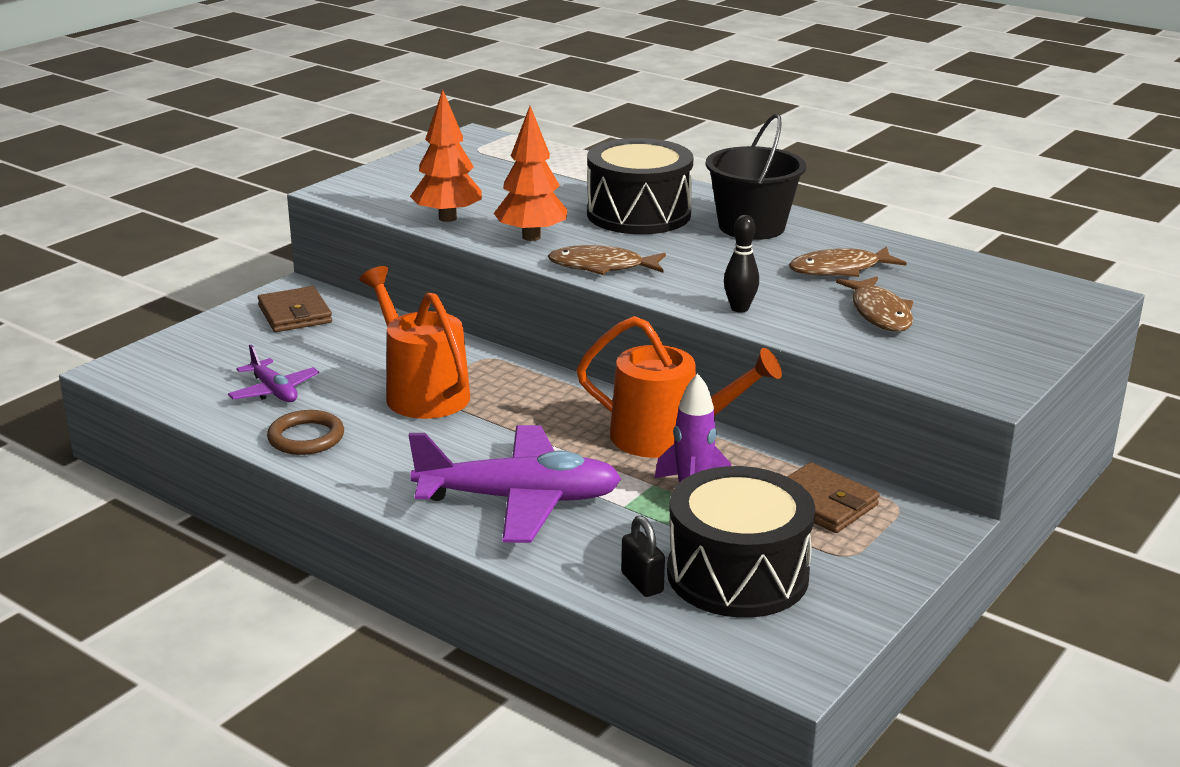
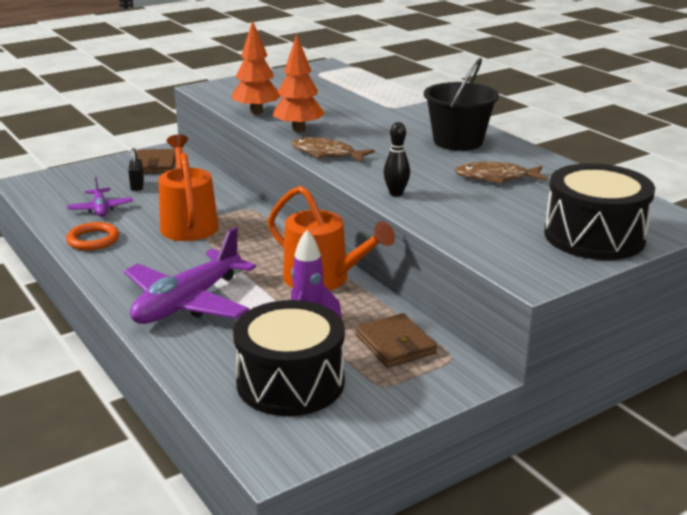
camera: 20 degrees right, 0 degrees up
brown ring [267,410,344,455] -> orange ring [66,222,119,251]
purple plane [408,425,621,543] -> purple plane turned 105 degrees clockwise [124,227,256,324]
black drum [587,138,693,234] -> black drum moved to [544,163,655,260]
black padlock [621,516,665,597] -> black padlock moved to [128,148,144,191]
brown fish [836,276,913,332] -> none

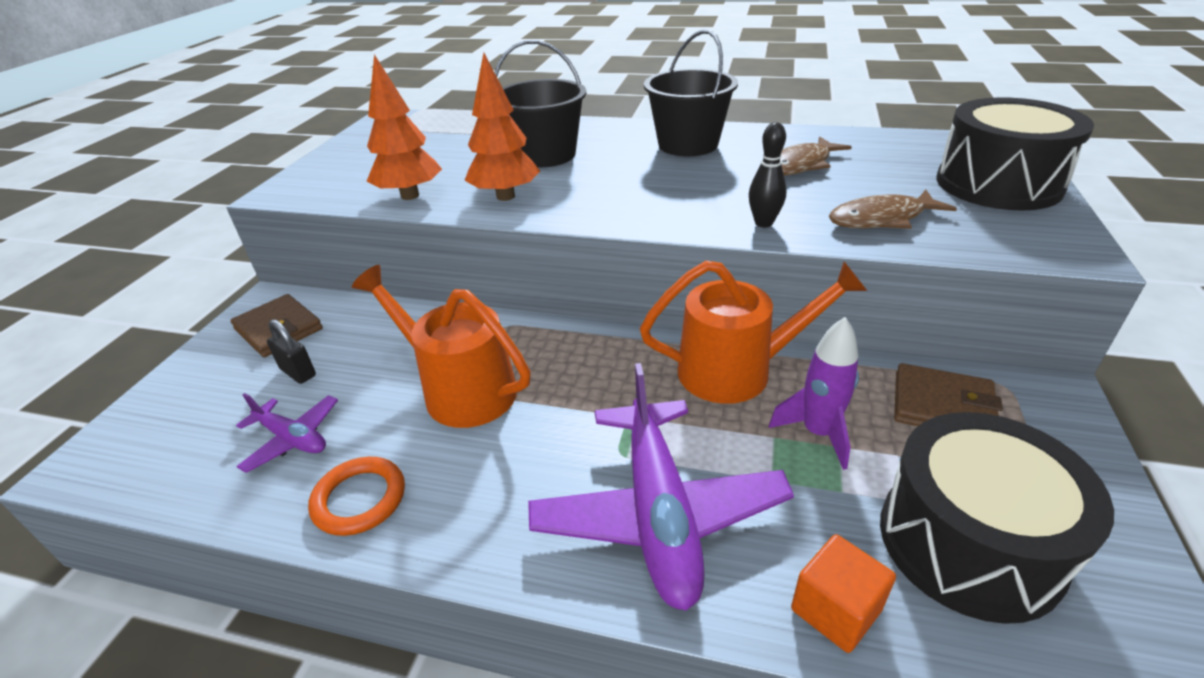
camera: 40 degrees left, 10 degrees up
brown fish [291,137,375,162] -> brown fish moved to [829,190,957,229]
none -> black bucket [494,40,586,167]
none -> orange cube [791,534,896,653]

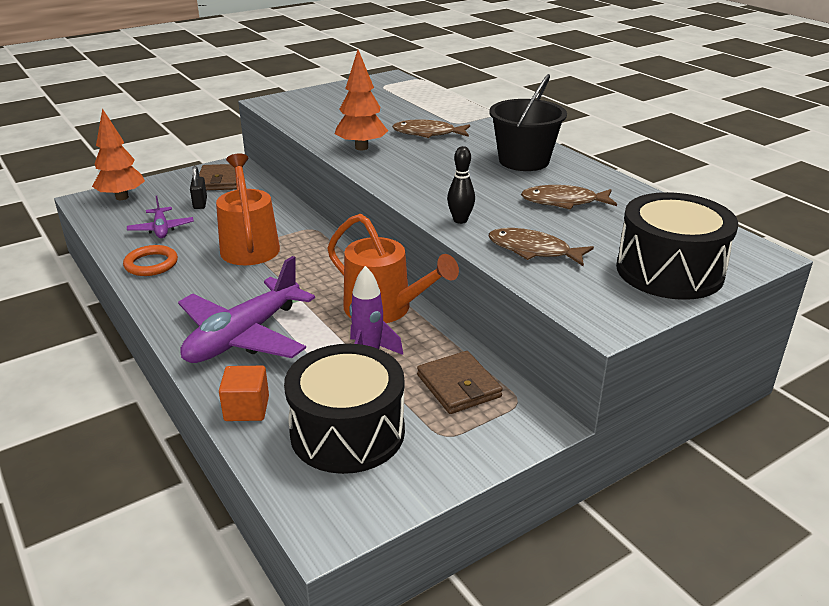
camera: 40 degrees right, 5 degrees down
orange tree [366,54,442,200] -> orange tree moved to [92,108,145,200]
black bucket [494,40,586,167] -> brown fish [392,119,470,138]

